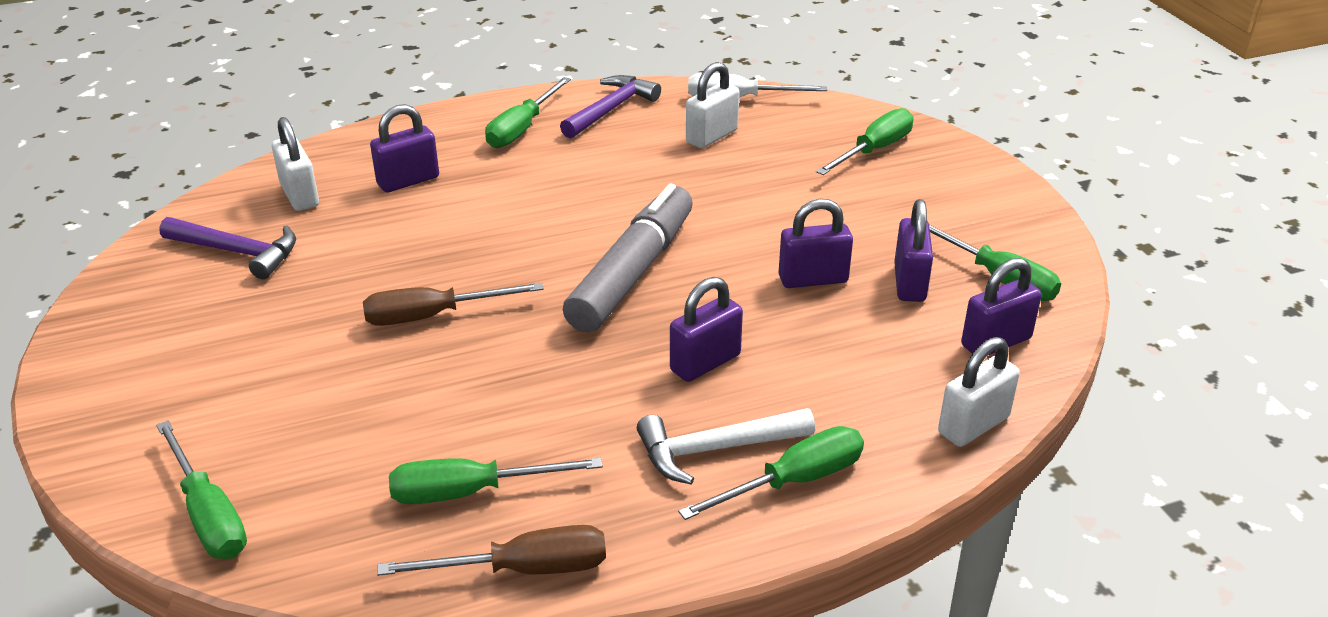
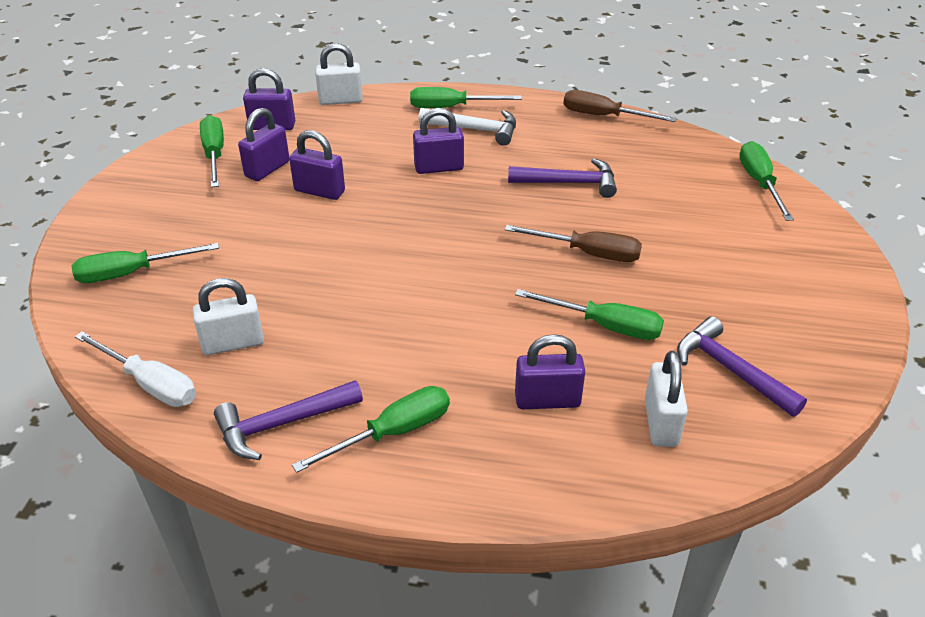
camera: 150 degrees left, 5 degrees up
green screwdriver [389,458,603,504] -> green screwdriver moved to [515,289,664,340]
grey marker [563,183,693,333] -> none
none -> purple hammer [508,158,617,198]

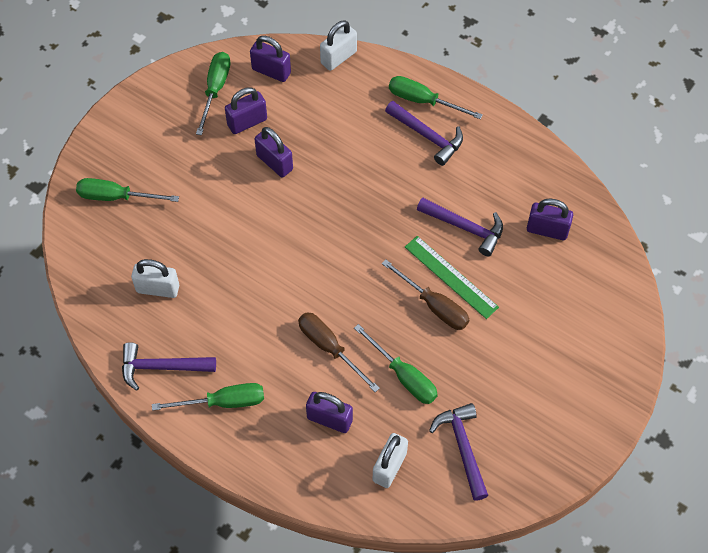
camera: 25 degrees right, 20 degrees up
white screwdriver [75,331,196,407] -> none
white padlock [315,43,363,105] -> white padlock turned 60 degrees counterclockwise [320,20,357,71]
purple padlock [413,108,464,174] -> purple padlock moved to [527,199,573,240]
white hammer [418,108,516,146] -> purple hammer [385,101,463,166]
brown screwdriver [563,90,677,122] -> brown screwdriver moved to [298,312,380,392]
green screwdriver [739,141,794,221] -> none
none -> green ruler [405,236,499,319]

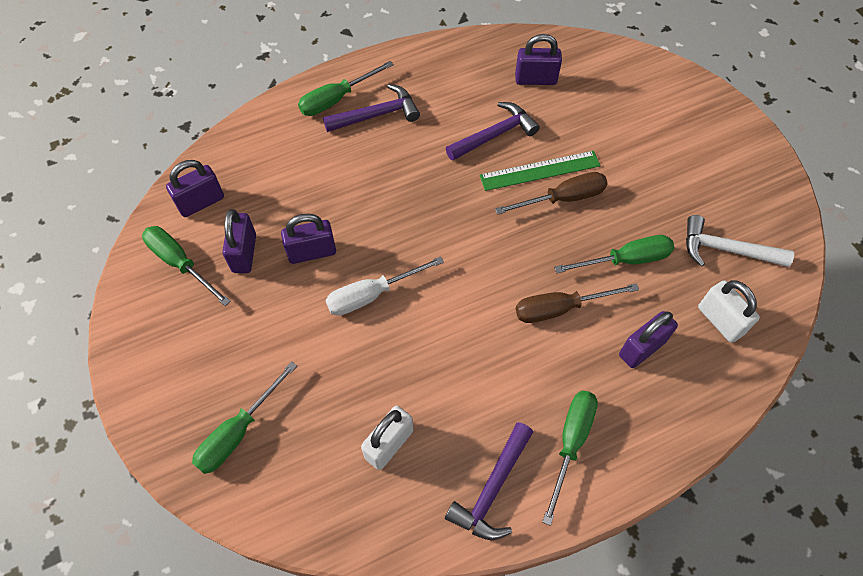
camera: 60 degrees left, 0 degrees up
white padlock [320,20,357,71] -> none
purple hammer [429,403,488,501] -> white hammer [686,215,794,267]
purple padlock [527,199,573,240] -> purple padlock turned 45 degrees clockwise [515,34,562,85]
none -> white screwdriver [326,256,444,316]

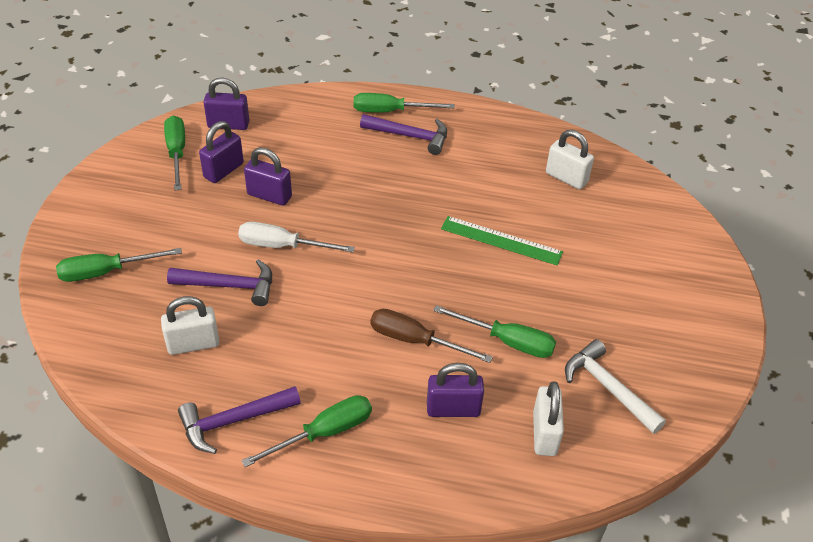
camera: 35 degrees right, 15 degrees down
purple hammer [446,102,540,161] -> purple hammer moved to [167,259,272,306]
brown screwdriver [495,172,608,215] -> none
purple padlock [515,34,562,85] -> white padlock [546,130,594,189]

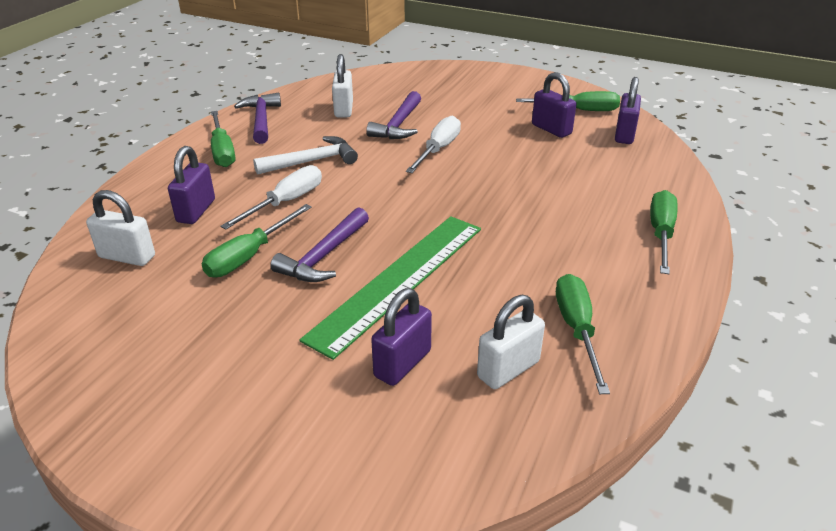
camera: 105 degrees right, 10 degrees down
green screwdriver [56,248,182,282] -> green screwdriver moved to [556,274,610,394]
purple padlock [244,147,292,206] -> purple padlock moved to [371,288,432,386]
purple hammer [360,114,447,155] -> purple hammer moved to [270,207,369,282]
brown screwdriver [370,309,493,363] -> white screwdriver [220,165,322,229]
green ruler [441,216,563,265] -> green ruler [300,216,481,360], size x1.58
white hammer [565,339,666,434] -> white hammer moved to [253,136,358,175]

